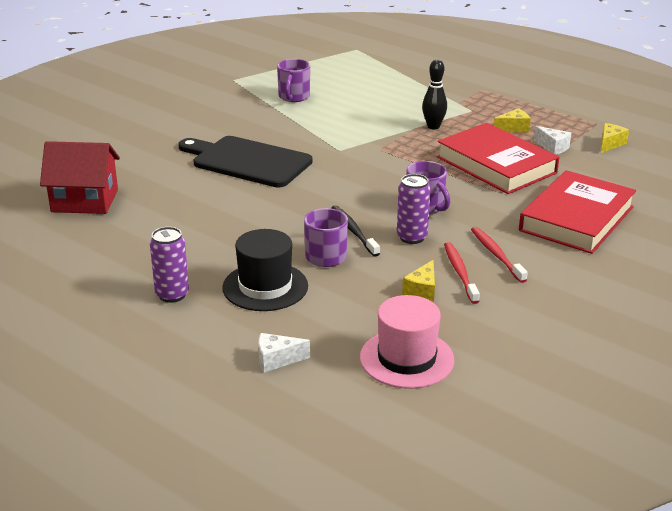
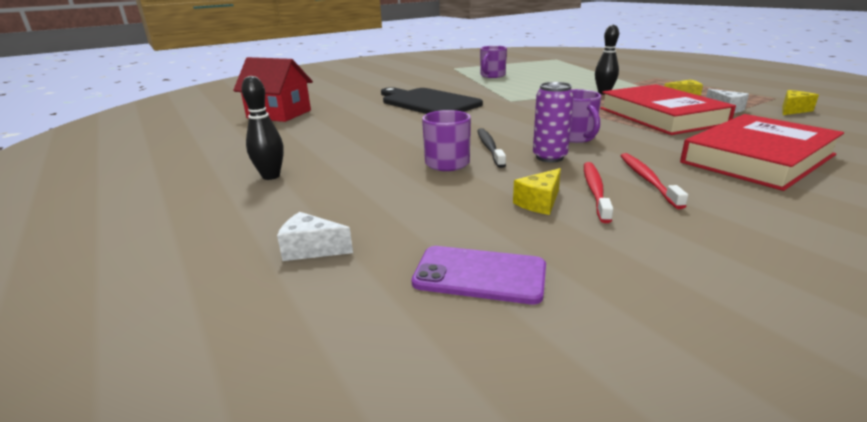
camera: 20 degrees right, 5 degrees down
purple can [150,227,189,303] -> black bowling pin [241,76,284,180]
black hat [222,229,308,311] -> none
pink hat [360,295,454,389] -> purple phone [412,246,546,304]

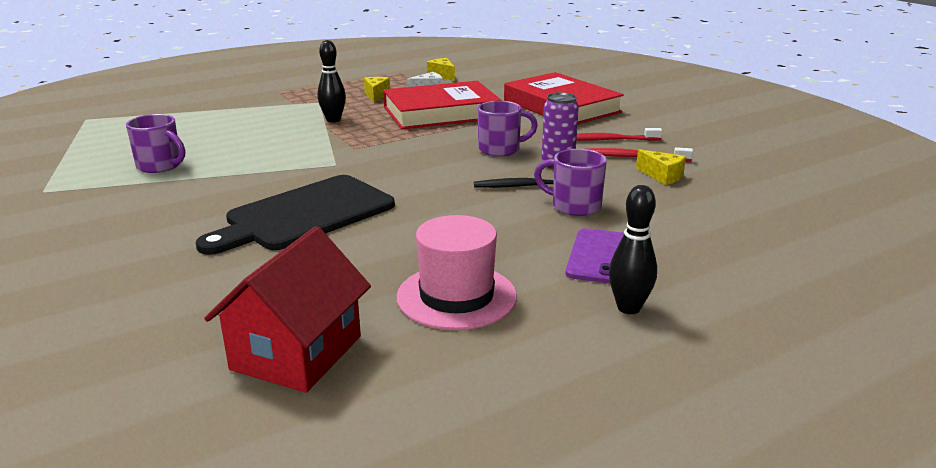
camera: 90 degrees left, 0 degrees up
white cheese [277,212,353,261] -> none
purple phone [412,246,546,304] -> purple phone moved to [566,228,624,284]
none -> pink hat [397,215,517,330]

